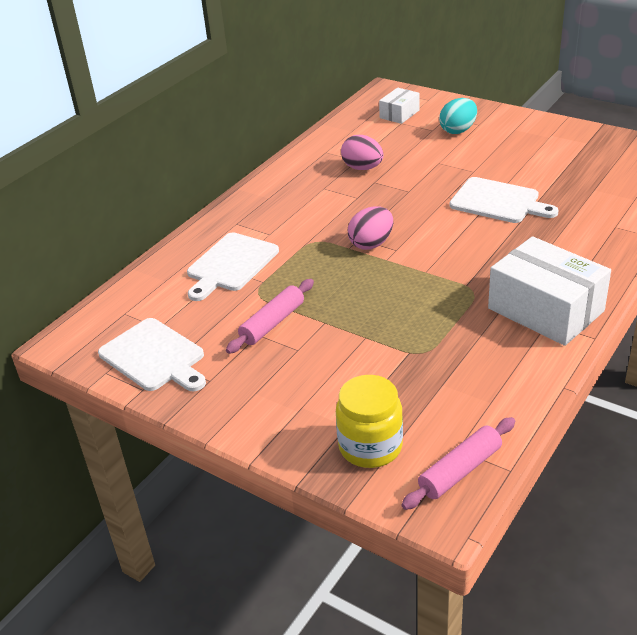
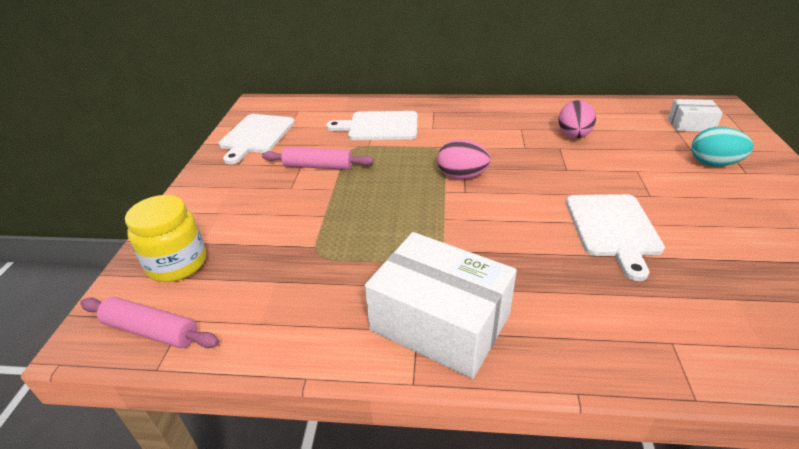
camera: 60 degrees right, 0 degrees up
white box [488,236,611,346] -> white box turned 75 degrees counterclockwise [365,232,517,379]

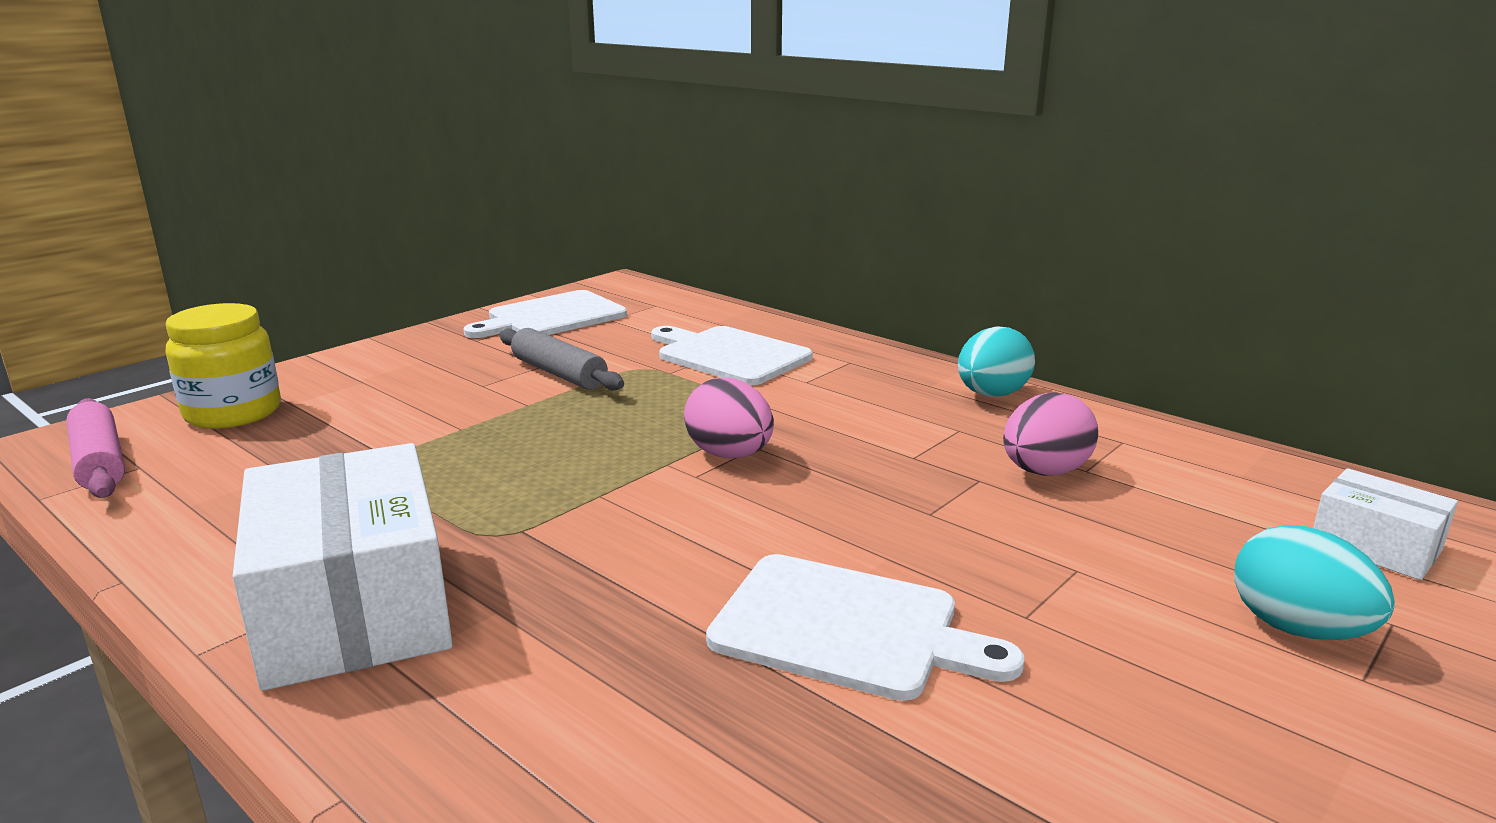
camera: 35 degrees right, 15 degrees down
pink rolling pin [262,147,374,170] -> grey rolling pin [499,328,624,390]
white cutting board [566,194,665,281] -> white cutting board turned 105 degrees counterclockwise [706,554,1024,701]
none -> turquoise egg [958,326,1035,397]

